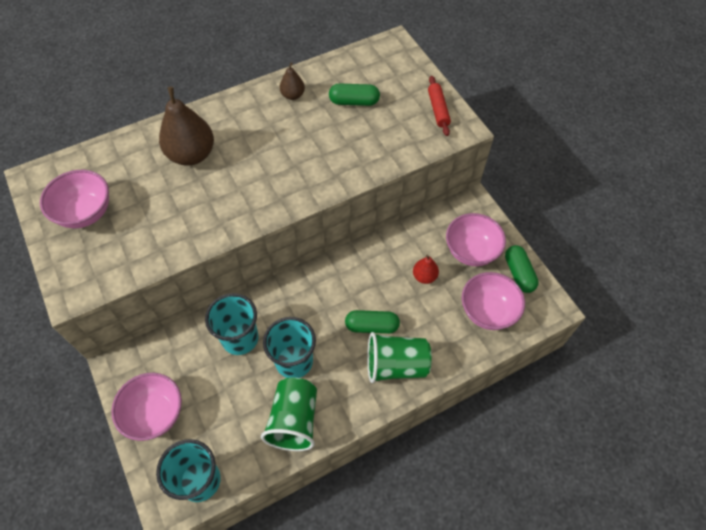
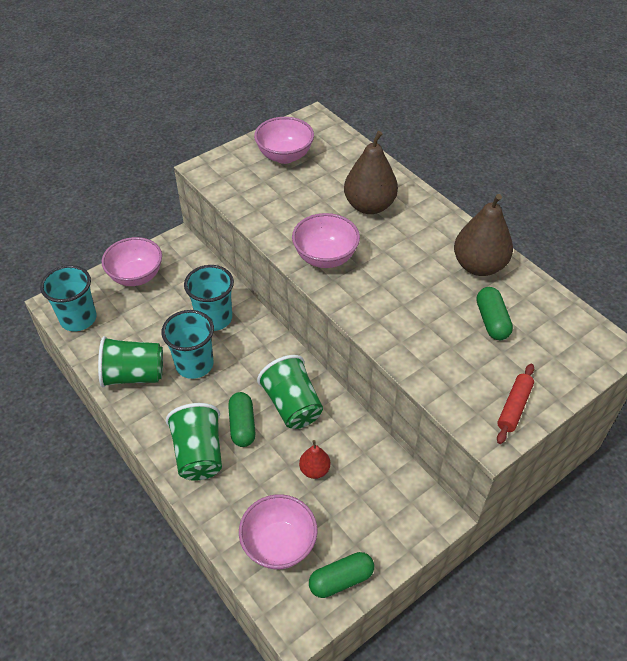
camera: 80 degrees right, 10 degrees down
brown pear [280,62,305,100] -> brown pear [454,194,513,276], size x1.96
red rolling pin [428,76,451,136] -> red rolling pin turned 45 degrees counterclockwise [497,364,534,444]
pink bowl [446,213,506,266] -> pink bowl moved to [292,213,360,268]
none -> green cup [257,355,323,429]

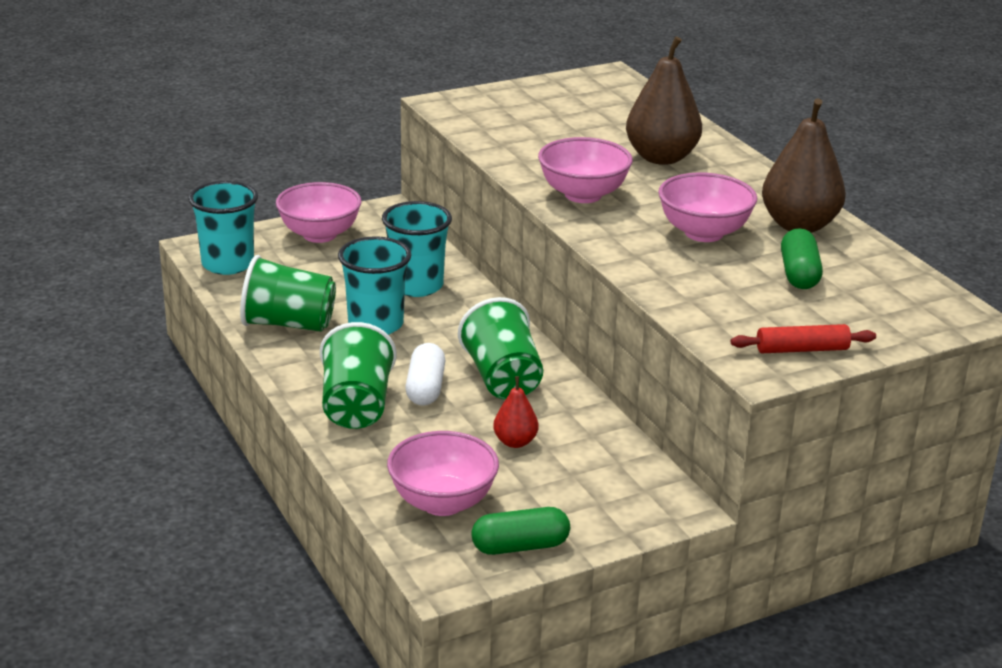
camera: 10 degrees right, 20 degrees down
green capsule [228,392,255,447] -> white capsule [405,343,445,406]
pink bowl [254,117,314,164] -> pink bowl moved to [658,173,757,242]
red rolling pin [497,364,534,444] -> red rolling pin turned 45 degrees clockwise [731,324,876,353]

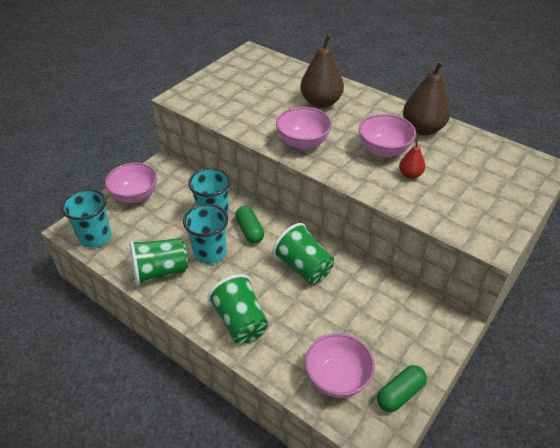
camera: 25 degrees left, 15 degrees up
white capsule [405,343,445,406] -> none
red pear [493,376,538,448] -> red pear moved to [399,139,425,179]
red rolling pin [731,324,876,353] -> none
green capsule [781,228,823,289] -> green capsule moved to [235,206,264,244]

